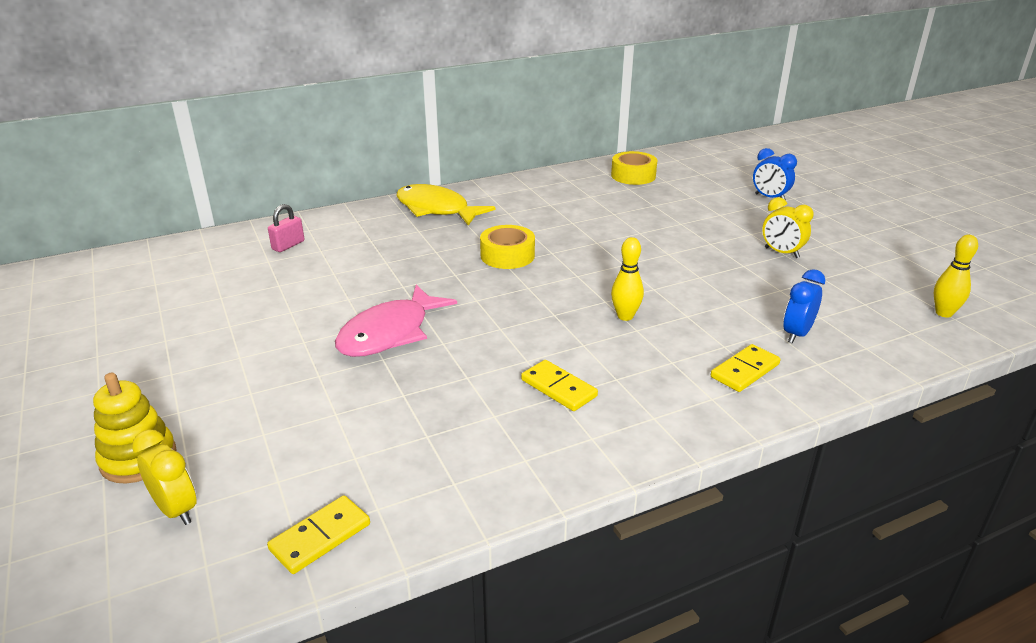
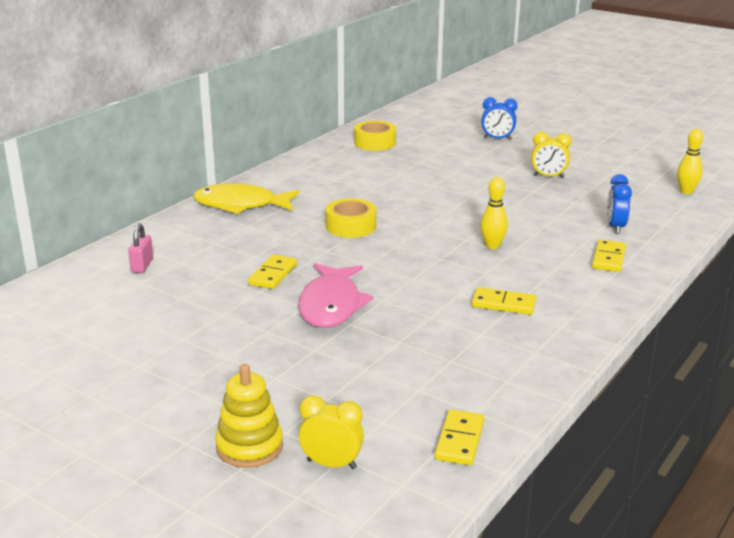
camera: 30 degrees left, 5 degrees down
none -> yellow domino [248,254,297,289]

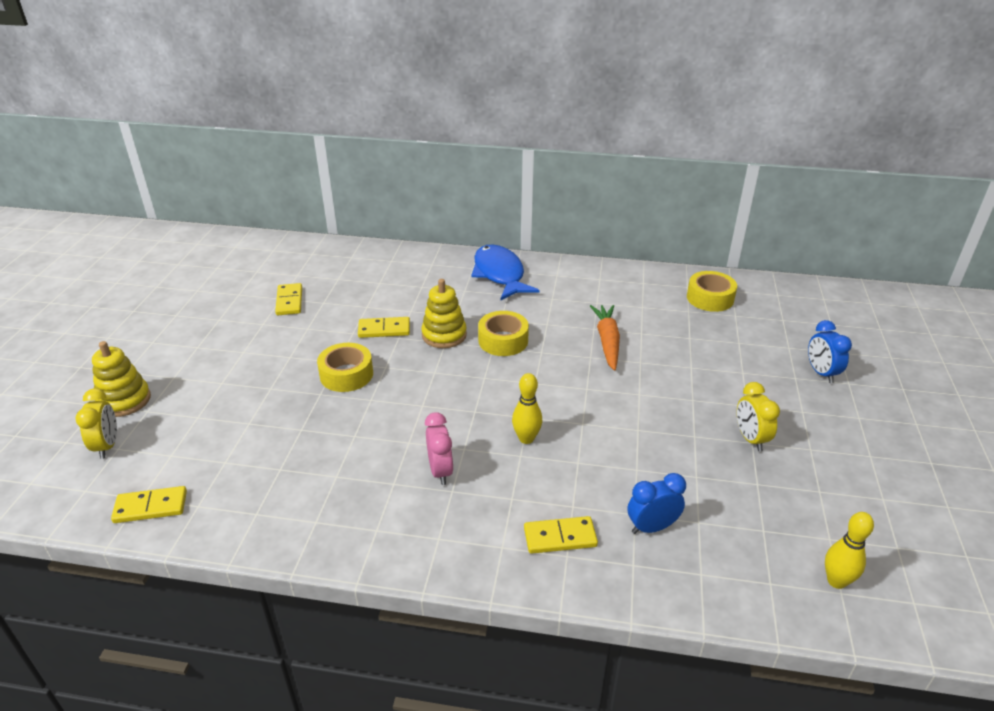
camera: 65 degrees right, 10 degrees up
pink padlock [128,223,153,273] -> none
yellow fish [193,183,299,214] -> blue fish [471,245,539,300]
pink fish [298,263,373,328] -> yellow tape [317,343,373,392]
yellow domino [472,287,536,315] -> yellow domino moved to [275,283,302,315]
none -> yellow stacking toy [421,279,467,348]
none -> pink clock [425,412,454,485]
none -> orange carrot [590,305,620,371]

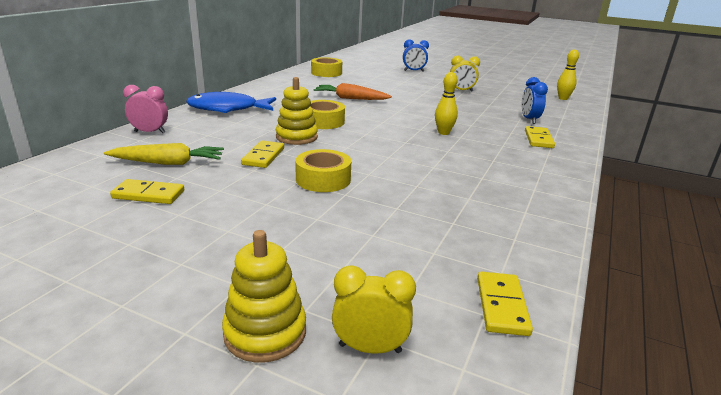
camera: 75 degrees left, 10 degrees down
pink clock [425,412,454,485] -> pink clock moved to [123,85,168,133]
none -> yellow carrot [104,143,224,165]

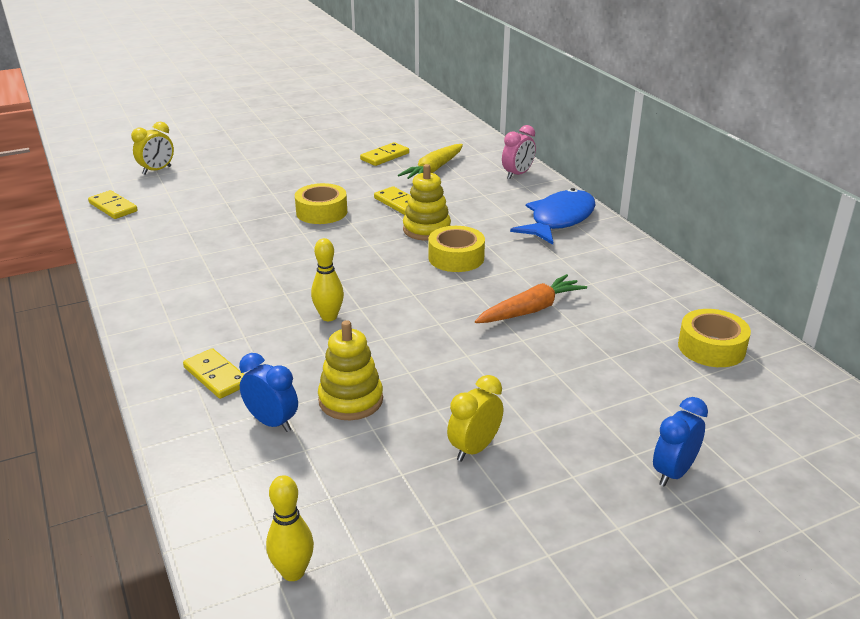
camera: 130 degrees right, 5 degrees up
yellow stacking toy [222,230,306,363] -> yellow stacking toy moved to [318,320,383,420]

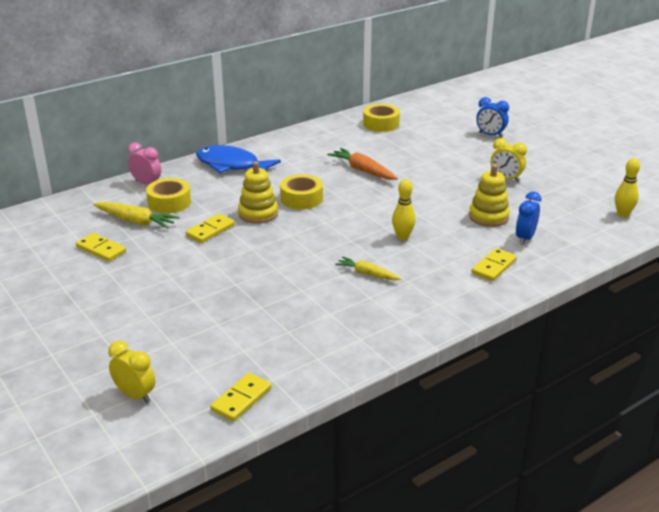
camera: 100 degrees left, 0 degrees up
yellow tape [295,183,347,224] -> yellow tape moved to [146,178,191,214]
none -> yellow carrot [335,256,401,280]

